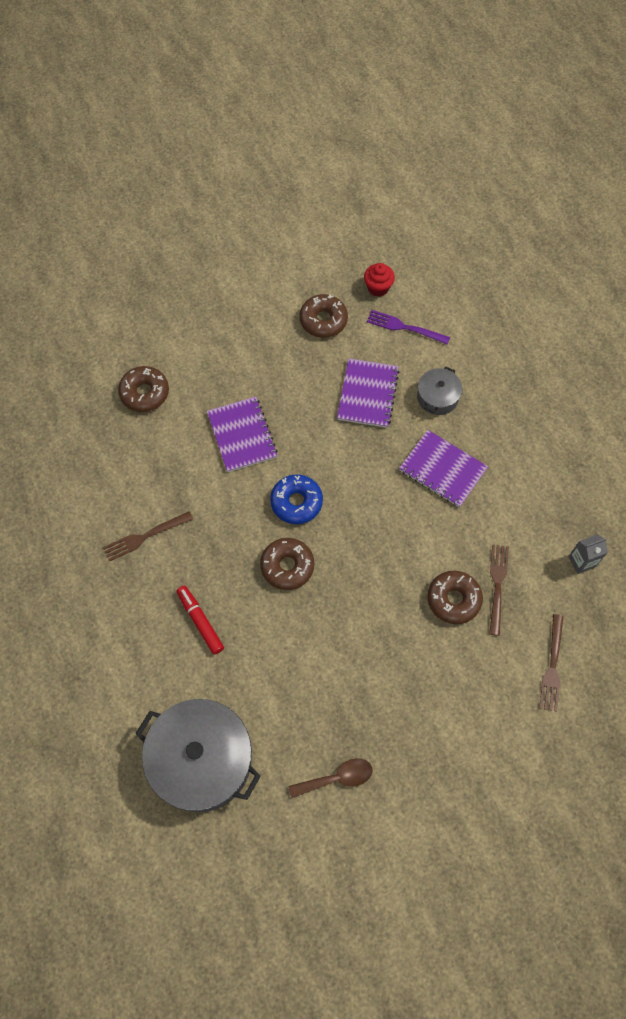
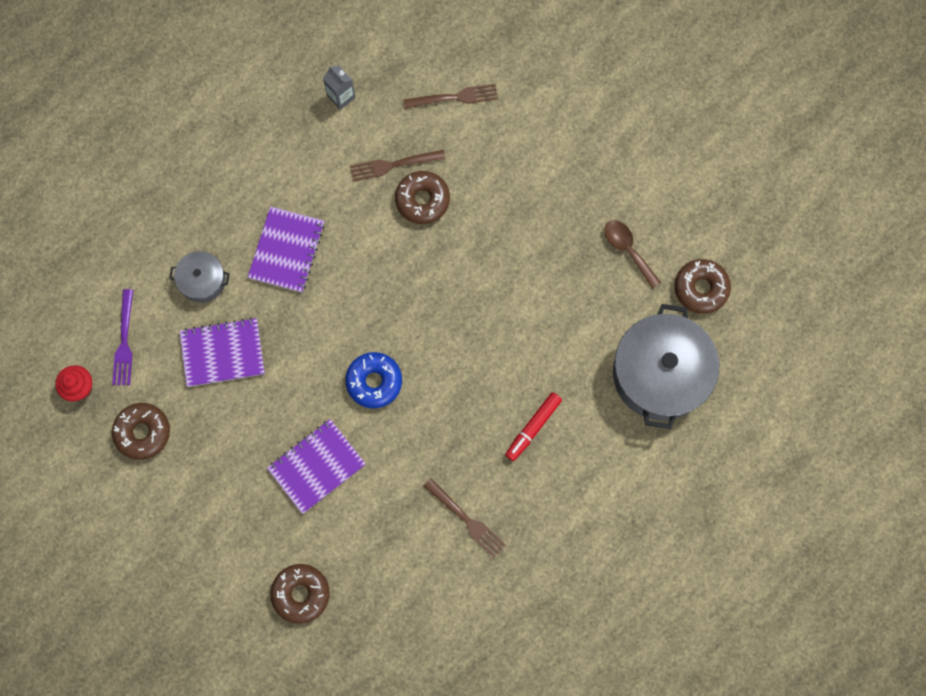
camera: 110 degrees left, 10 degrees up
brown donut [260,538,314,590] -> brown donut moved to [674,259,731,314]

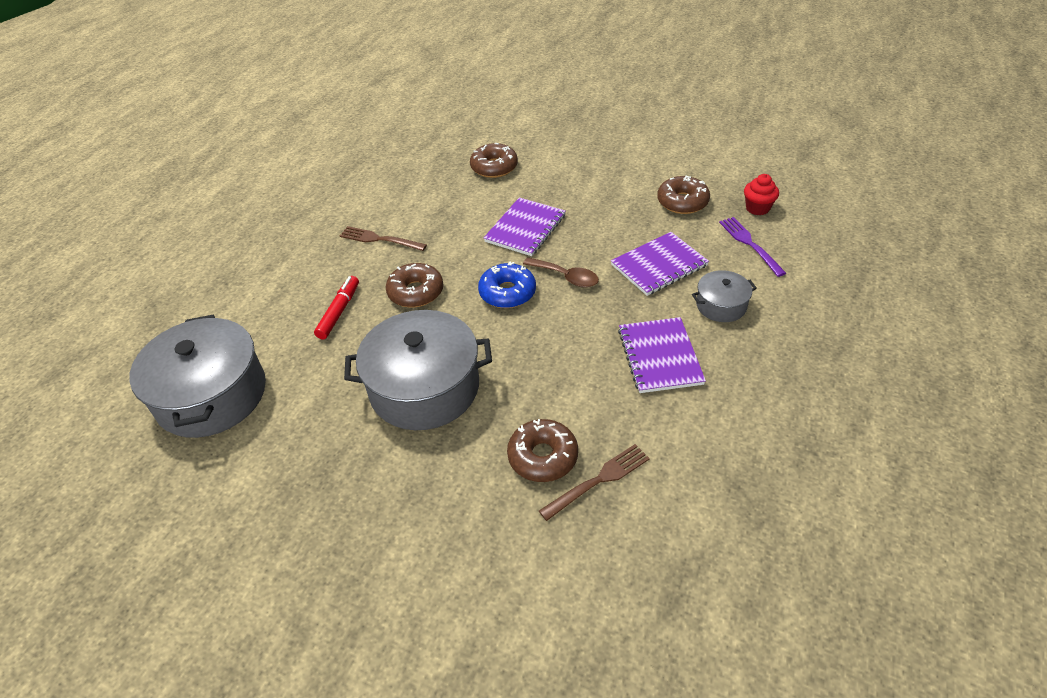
camera: 160 degrees right, 30 degrees down
grey carton [323,65,356,110] -> none
brown fork [403,84,498,109] -> none
brown spoon [604,220,661,289] -> brown spoon moved to [523,257,599,288]
brown donut [674,259,731,314] -> brown donut moved to [386,263,444,307]
none -> grey pot [344,310,492,430]

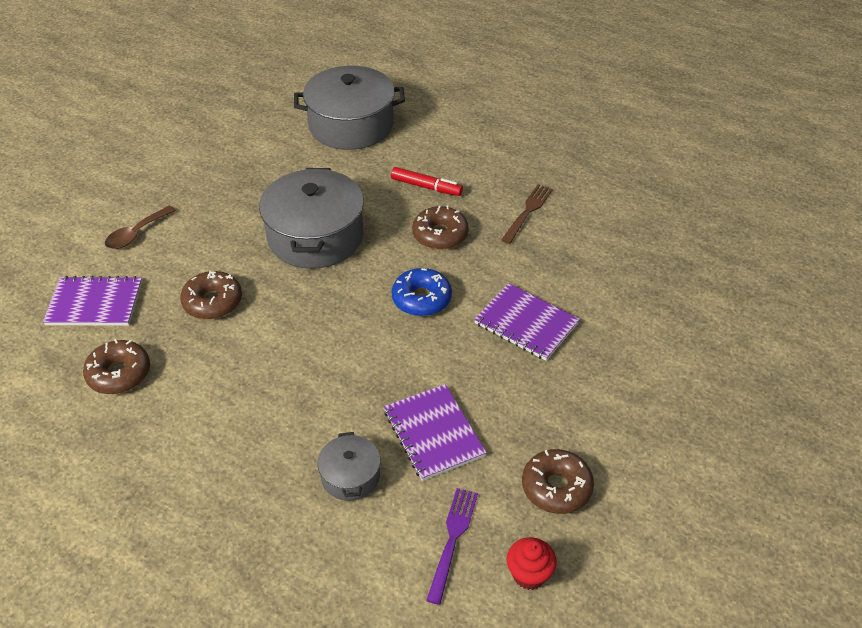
camera: 95 degrees right, 0 degrees up
brown donut [470,143,518,178] -> brown donut moved to [83,339,150,394]
brown spoon [523,257,599,288] -> brown spoon moved to [105,206,176,249]
brown fork [539,444,650,521] -> none
purple notebook [618,317,706,393] -> purple notebook moved to [43,276,142,326]
purple fork [719,217,786,277] -> purple fork turned 60 degrees counterclockwise [426,488,478,605]

